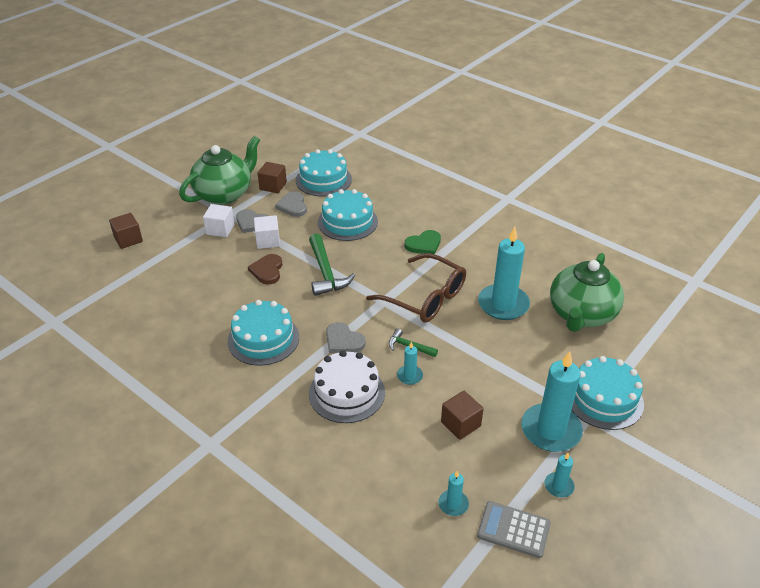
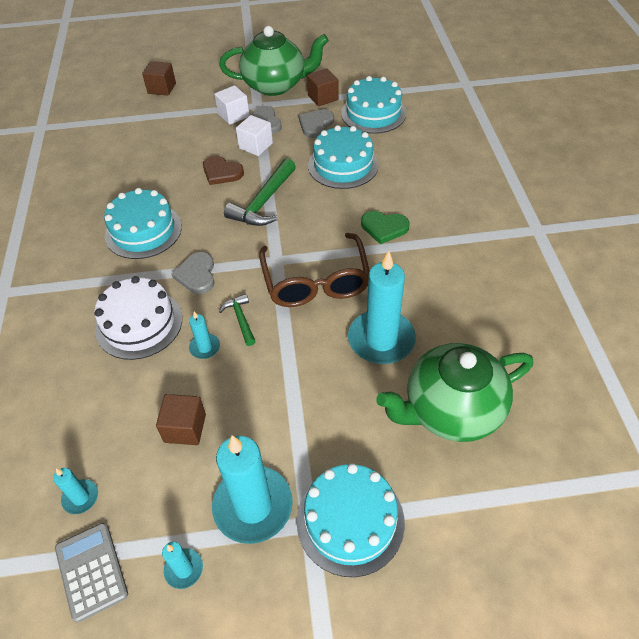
camera: 45 degrees right, 10 degrees up
brown heart [248,254,283,285] -> brown heart turned 105 degrees counterclockwise [203,156,244,185]

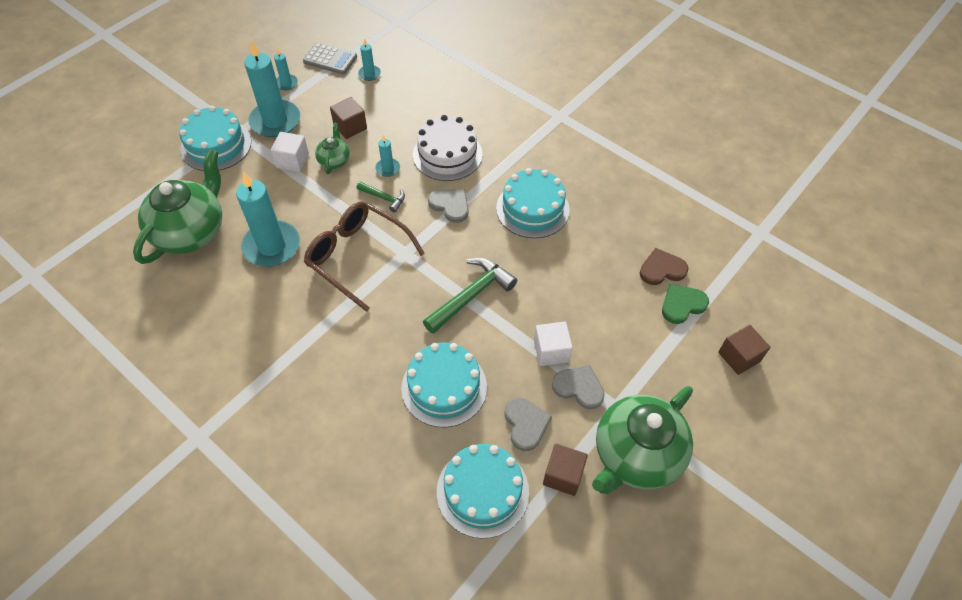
camera: 135 degrees right, 5 degrees up
brown heart [203,156,244,185] -> brown heart moved to [640,248,689,285]
white cube [214,85,250,125] -> white cube moved to [271,132,309,172]
green hammer [224,158,296,226] -> green hammer turned 60 degrees clockwise [423,257,517,334]
green heart [361,211,410,244] -> green heart moved to [662,284,709,324]
none -> green teapot [315,123,350,174]

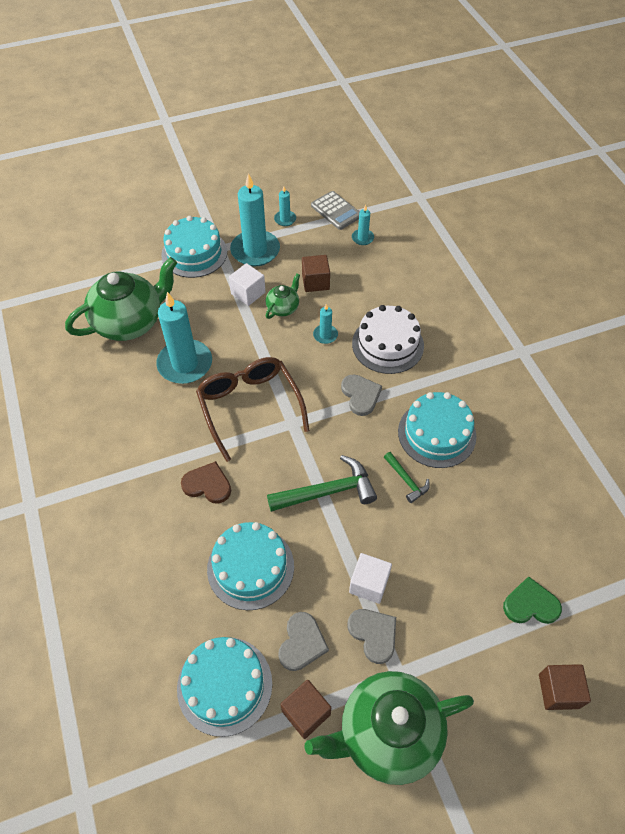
camera: 30 degrees right, 0 degrees up
green hammer [357,182,405,213] -> green hammer moved to [384,452,430,503]
brown heart [640,248,689,285] -> brown heart moved to [181,461,231,504]

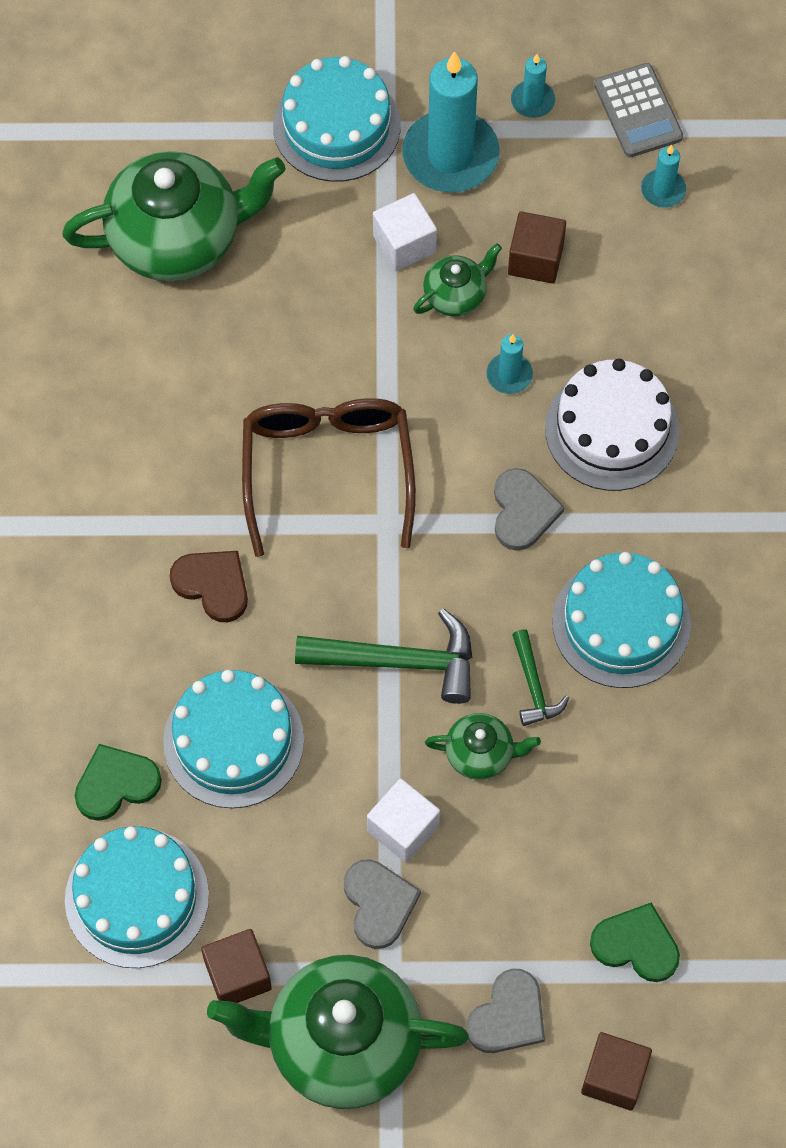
camera: 20 degrees right, 10 degrees up
turquoise candle [156,292,212,384] -> none
grey heart [278,612,329,671] -> grey heart moved to [466,968,545,1053]
none -> green heart [74,744,162,821]
none -> green teapot [425,713,541,780]

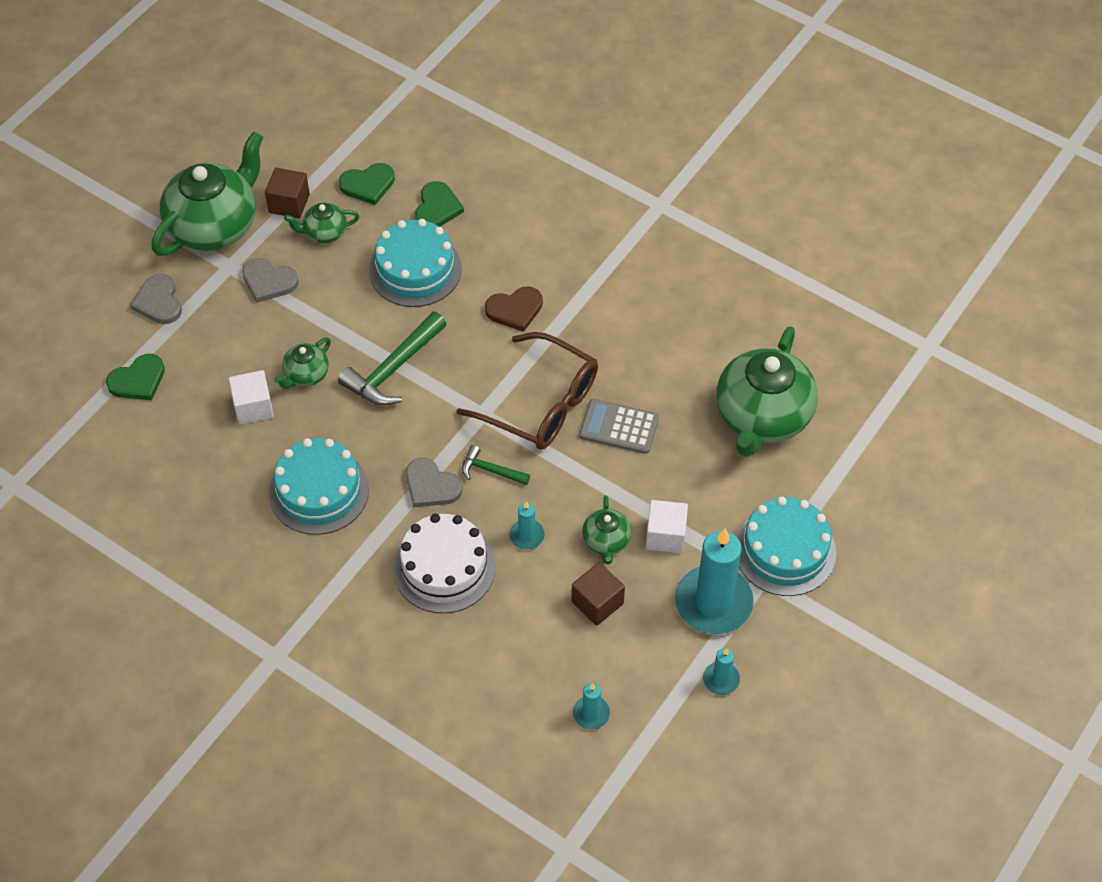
camera: 125 degrees right, 10 degrees down
turquoise cake [65,826,209,968] -> green heart [339,163,395,205]
white cube [367,779,440,863] -> white cube moved to [229,370,274,425]
green hammer [512,629,569,726] -> green hammer moved to [462,445,530,485]
brown cube [581,1032,652,1111] -> none
grey calculator [594,63,683,157] -> grey calculator moved to [579,399,659,454]
none -> green teapot [284,202,360,243]

